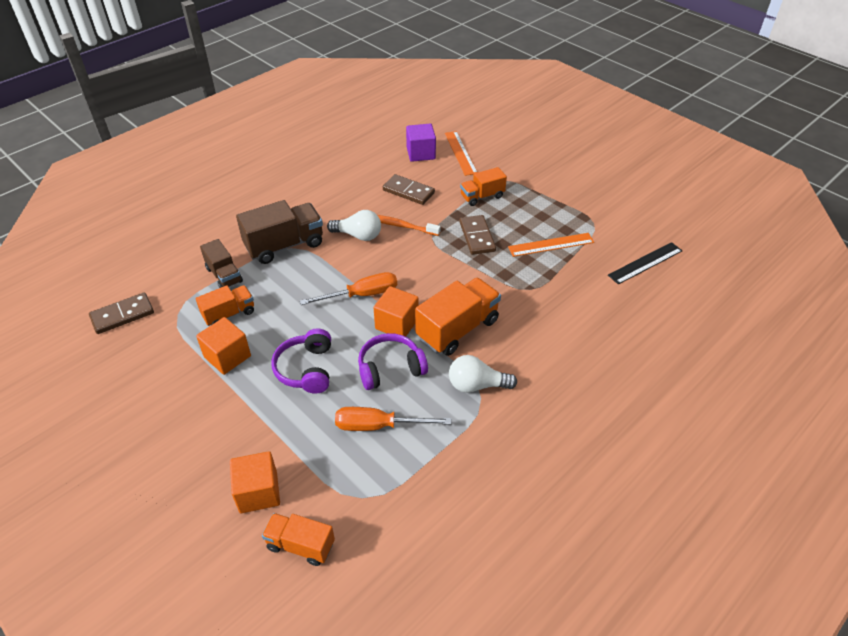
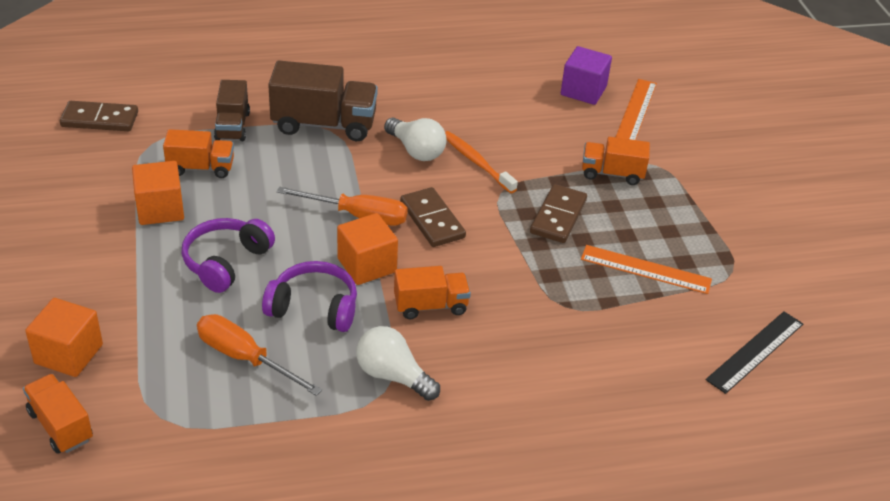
camera: 30 degrees right, 5 degrees down
brown domino [383,174,435,205] -> brown domino moved to [400,187,466,247]
orange truck [415,278,501,356] -> orange truck [394,266,471,319], size x0.61
black ruler [608,242,683,284] -> black ruler turned 45 degrees counterclockwise [706,311,803,394]

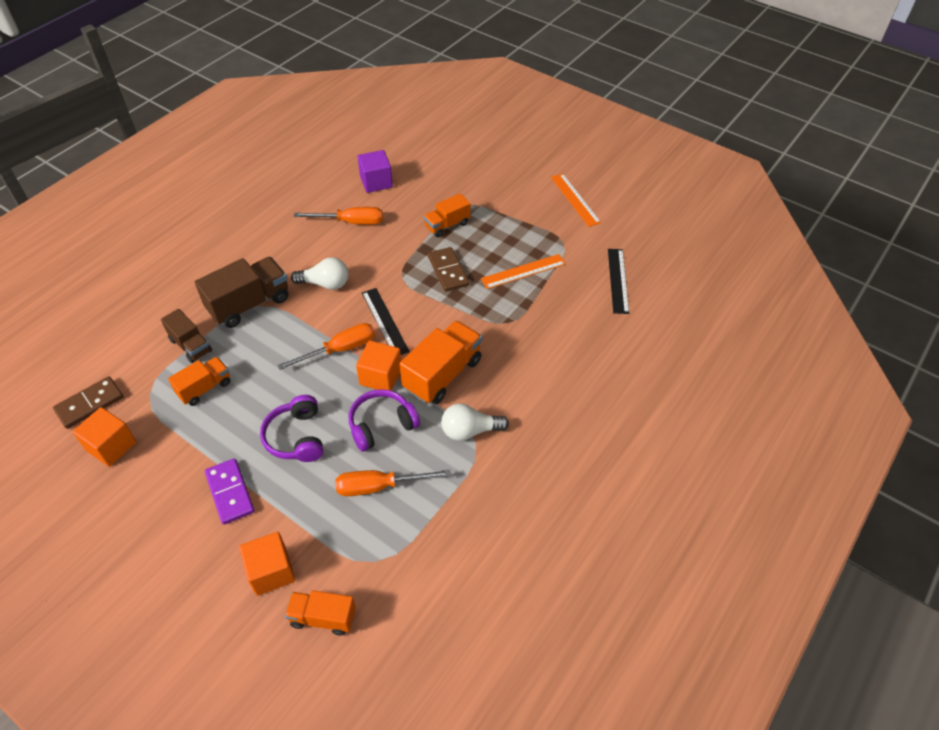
camera: 40 degrees left, 10 degrees up
orange cube [132,161,184,225] -> orange cube moved to [73,407,136,467]
orange truck [394,266,471,319] -> orange truck [400,320,482,404], size x1.65
brown domino [400,187,466,247] -> black ruler [362,288,410,355]
orange toothbrush [445,131,518,193] -> none
orange ruler [616,79,657,140] -> orange ruler moved to [551,173,601,227]
none -> purple domino [205,458,254,525]
none -> orange screwdriver [294,207,383,225]

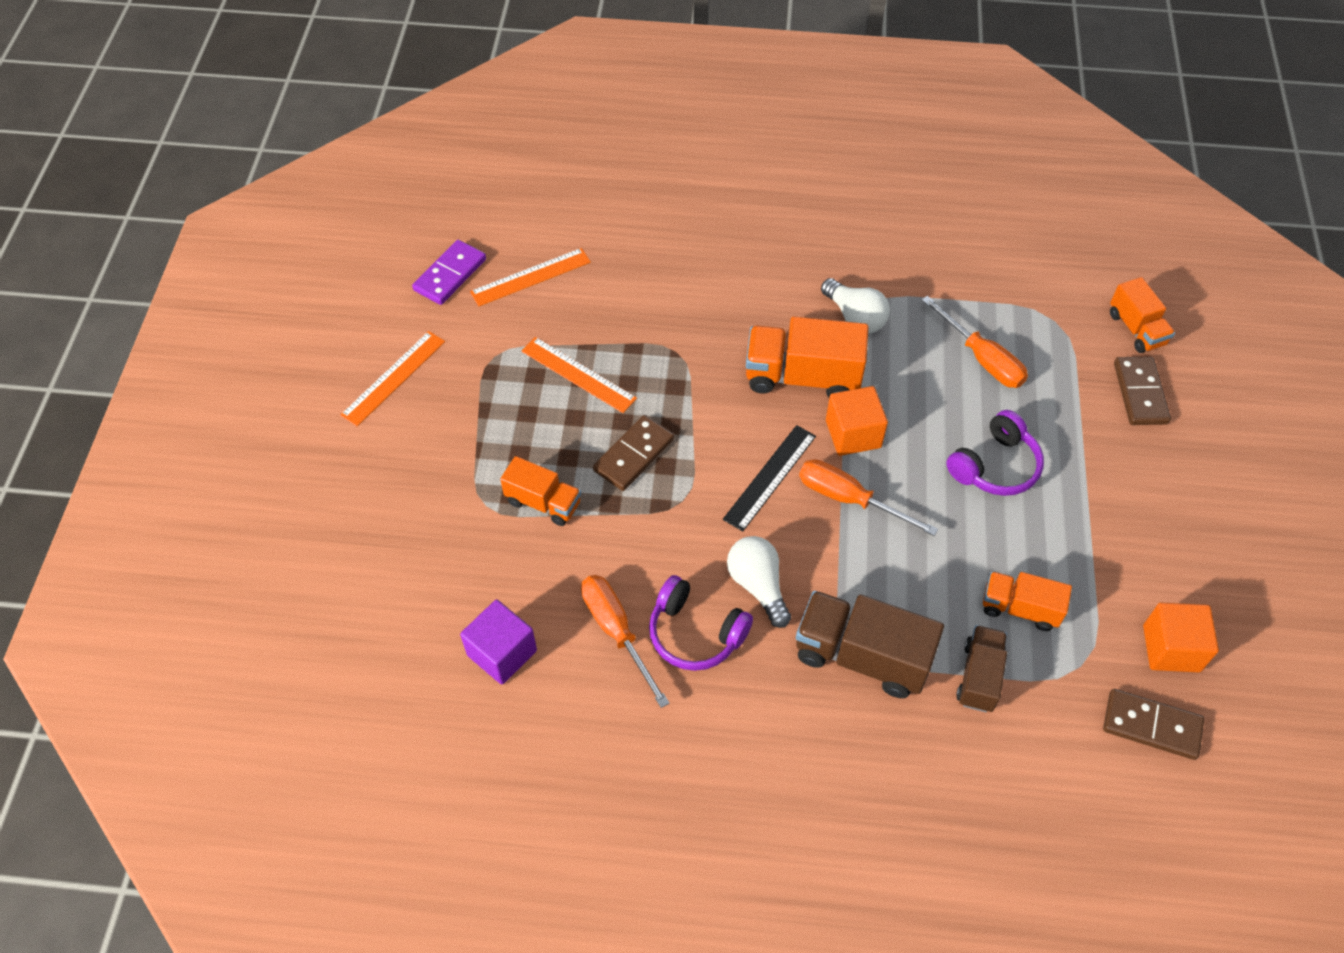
camera: 120 degrees left, 5 degrees up
purple domino [205,458,254,525] -> purple domino moved to [412,240,486,305]
orange cube [239,532,295,596] -> brown domino [1114,357,1171,425]
purple headphones [349,389,420,452] -> purple headphones moved to [649,575,753,671]
black ruler [608,249,629,314] -> orange ruler [470,248,591,307]

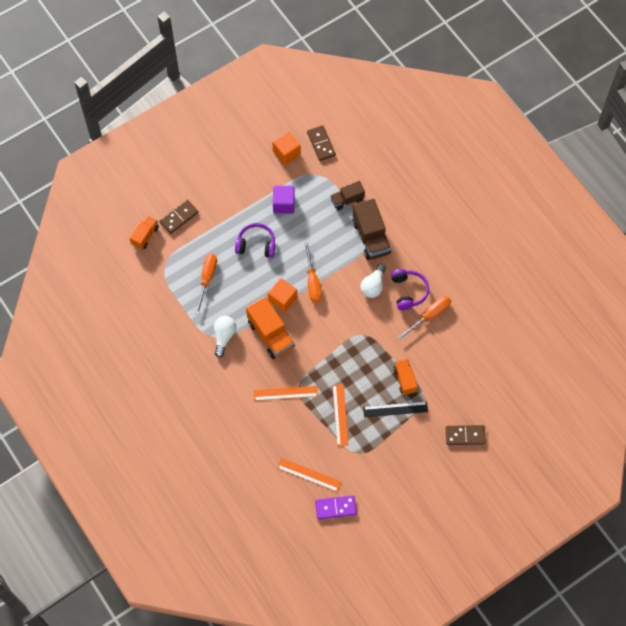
camera: 130 degrees left, 10 degrees up
orange ruler [340,331,445,426] -> orange ruler moved to [253,386,318,401]
purple cube [460,600,537,685] -> purple cube moved to [273,186,295,213]
orange screwdriver [581,575,669,708] -> orange screwdriver turned 150 degrees counterclockwise [398,296,451,340]
brown domino [593,415,674,491] -> brown domino moved to [446,425,486,445]
black ruler [723,425,816,532] -> black ruler moved to [363,401,428,417]
orange truck [983,572,1072,631] -> none

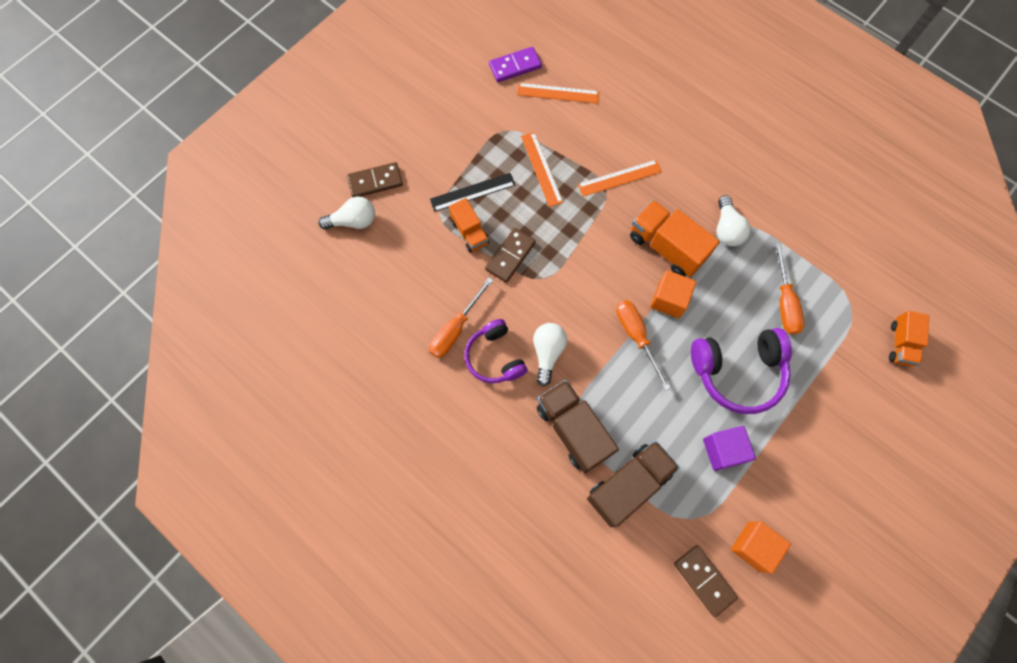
camera: 165 degrees right, 5 degrees up
brown domino [159,200,198,234] -> brown domino moved to [485,228,536,283]
purple headphones [235,223,275,258] -> purple headphones [691,328,792,414], size x1.50
brown truck [330,181,365,211] -> brown truck [587,440,680,527], size x1.65
none -> white light bulb [318,196,375,230]

